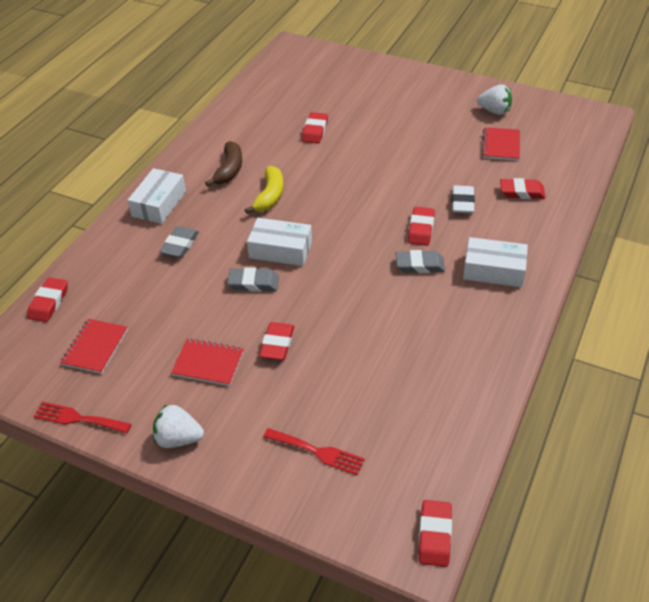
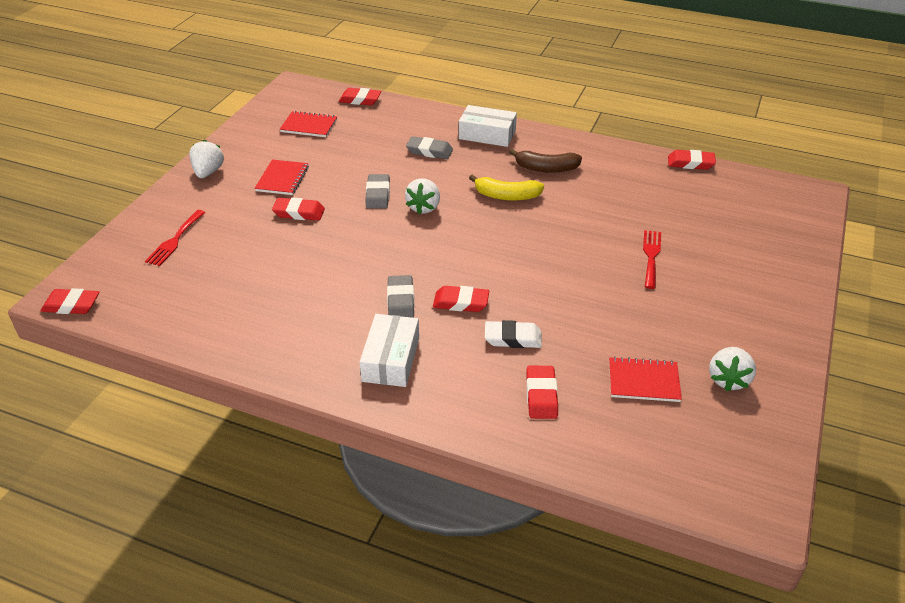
camera: 85 degrees right, 5 degrees down
red fork [33,402,132,433] -> red fork moved to [643,230,661,289]
white box [247,218,312,266] -> white strawberry [405,179,440,215]
red eraser [302,112,328,144] -> red eraser moved to [668,150,716,170]

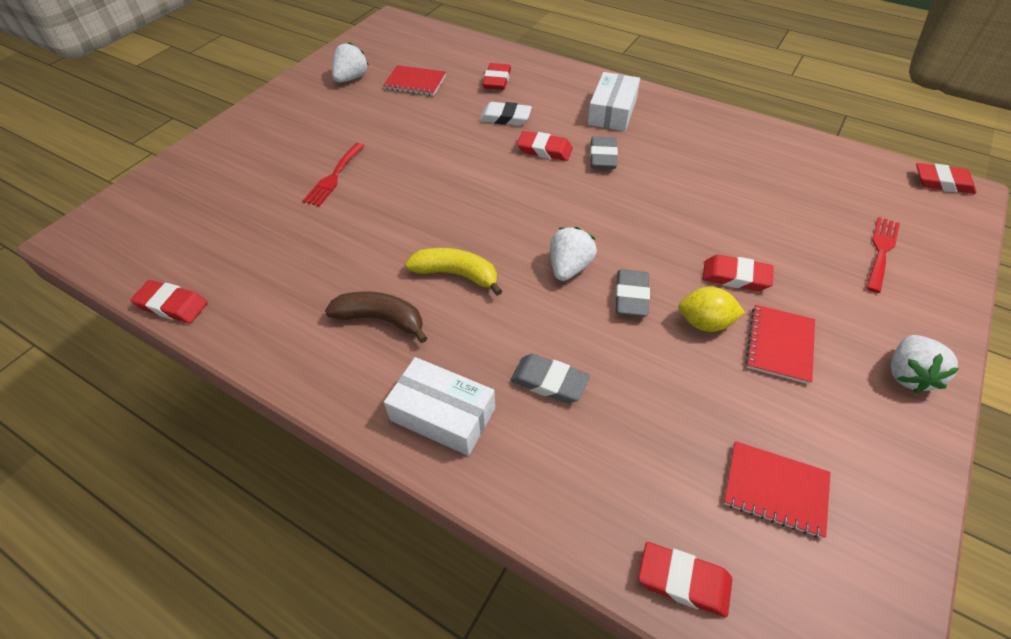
camera: 170 degrees left, 10 degrees up
none -> yellow lemon [678,287,745,332]

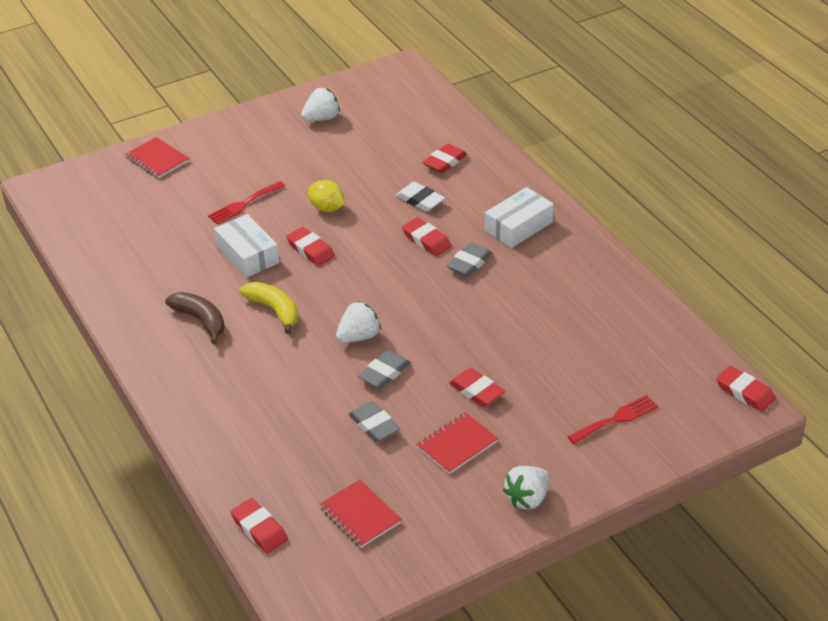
camera: 30 degrees right, 10 degrees down
red eraser [131,280,208,323] -> red eraser moved to [286,227,335,266]
red notebook [383,65,446,96] -> red notebook moved to [125,137,190,178]
white box [384,357,495,456] -> white box moved to [214,214,280,278]
grey eraser [510,354,590,403] -> grey eraser moved to [349,401,400,442]
yellow lemon [678,287,745,332] -> yellow lemon moved to [308,180,345,212]

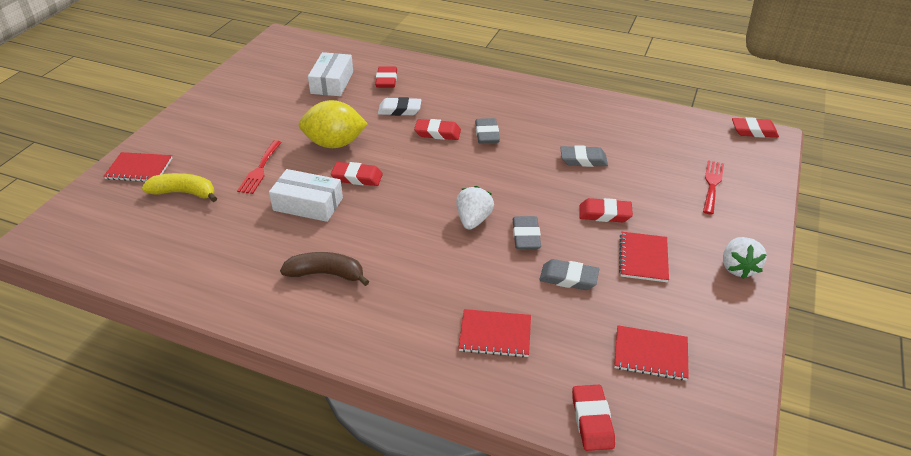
camera: 40 degrees left, 0 degrees up
red eraser [231,498,288,553] -> red eraser turned 75 degrees clockwise [572,385,615,451]
yellow banana [240,282,299,334] -> yellow banana moved to [142,173,217,202]
white strawberry [301,88,340,121] -> none
yellow lemon [308,180,345,212] -> yellow lemon [299,100,368,148], size x1.60
white box [485,187,554,248] -> white box moved to [308,52,353,96]
none -> red notebook [459,309,531,357]
none -> grey eraser [560,145,608,167]

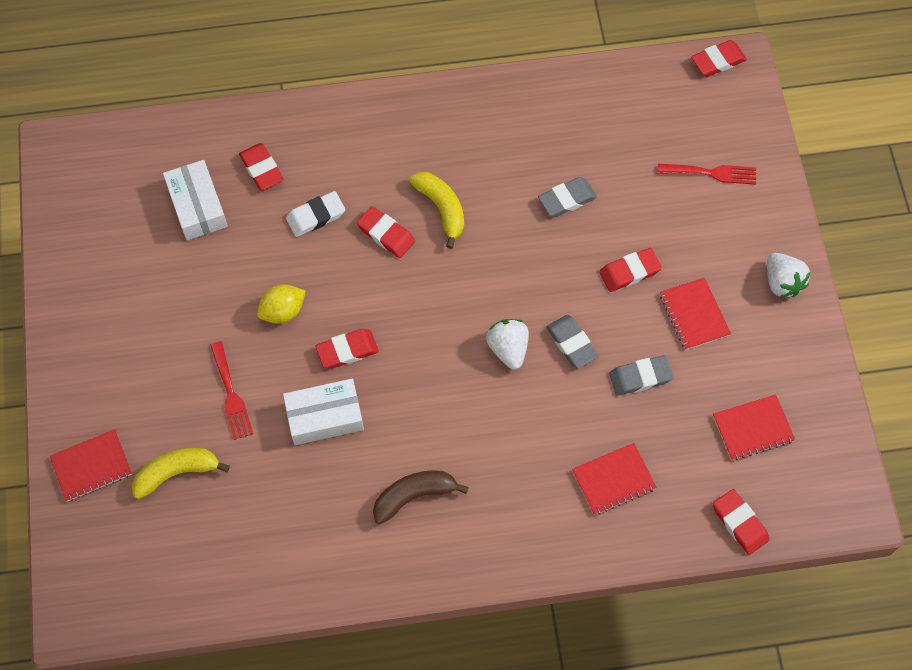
camera: 30 degrees left, 25 degrees up
yellow lemon [299,100,368,148] -> yellow lemon [257,285,306,324], size x0.62
red eraser [414,119,461,140] -> red eraser turned 60 degrees clockwise [357,206,415,258]
grey eraser [475,118,500,144] -> yellow banana [409,172,464,249]
red fork [703,160,724,214] -> red fork turned 105 degrees clockwise [658,164,756,185]

